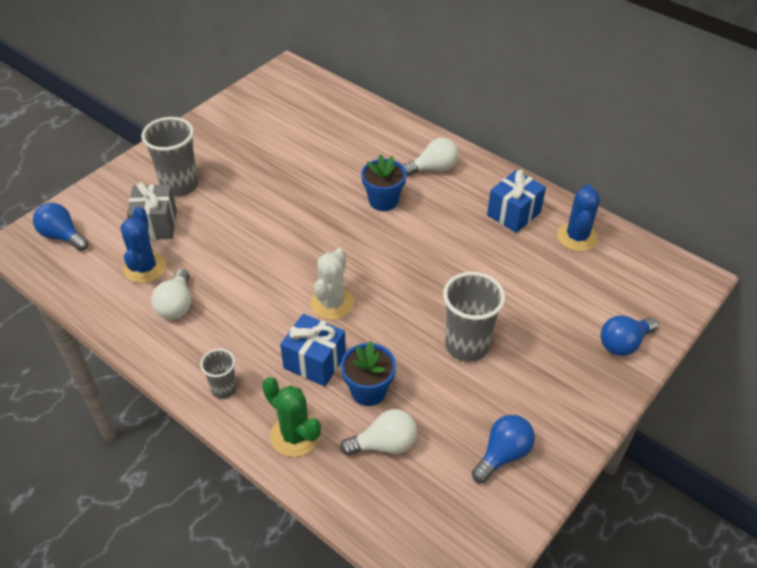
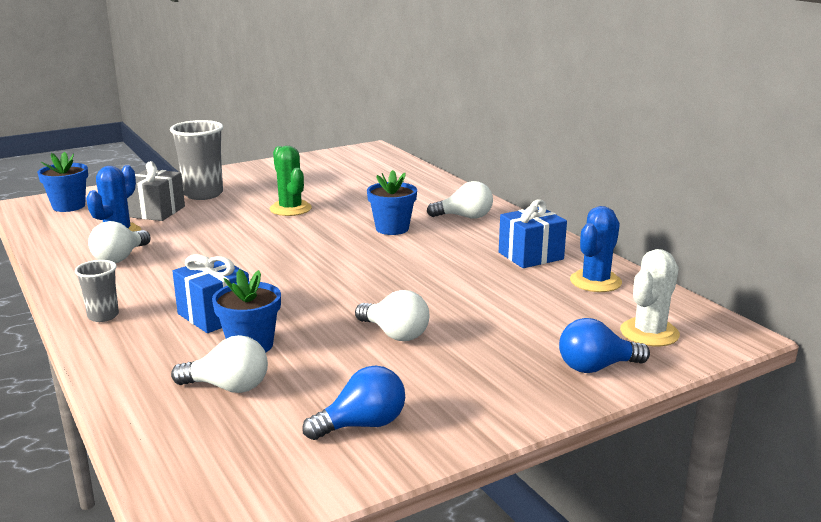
camera: 20 degrees right, 25 degrees down
blue light bulb [33,203,89,251] -> blue flower pot [37,152,88,212]
green cactus [262,377,321,457] -> green cactus moved to [270,146,312,216]
white cactus [310,248,354,320] -> white cactus moved to [620,249,680,346]
grey cup [443,272,505,362] -> white light bulb [355,290,429,341]

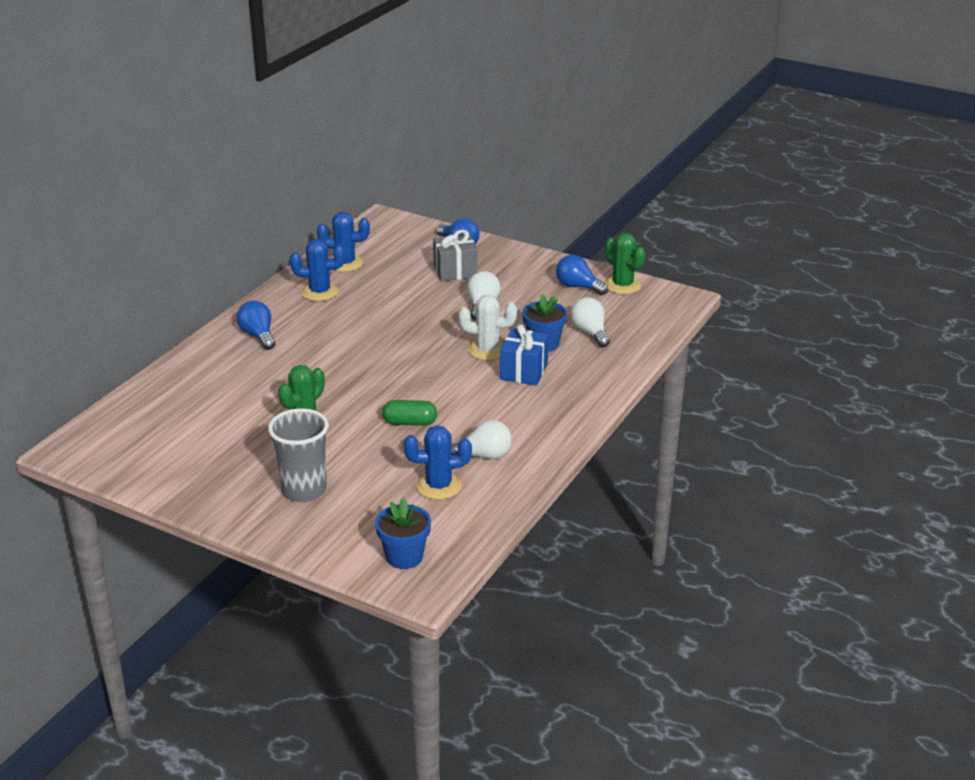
camera: 120 degrees left, 10 degrees up
grey cup [75,260,119,322] -> none
grey gift [127,161,185,221] -> grey gift moved to [433,230,478,281]
blue flower pot [367,170,417,235] -> none
white light bulb [427,181,493,219] -> blue light bulb [237,301,275,350]
blue gift [499,200,567,268] -> blue cactus [290,239,345,301]
white cactus [620,249,680,346] -> white cactus moved to [458,295,517,360]
none -> green capsule [382,400,437,426]
none -> green cactus [605,233,646,294]

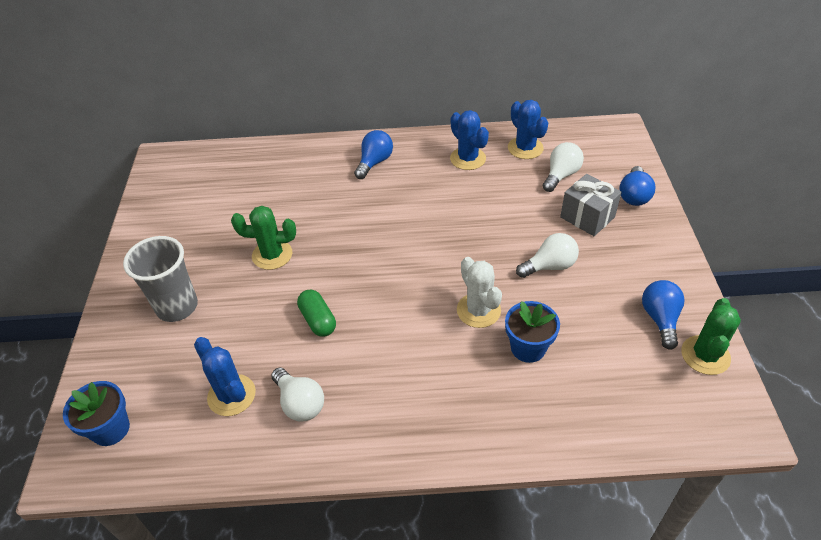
camera: 60 degrees right, 15 degrees up
blue gift [500,324,549,386] -> none
white light bulb [571,297,610,347] -> white light bulb moved to [543,142,584,192]

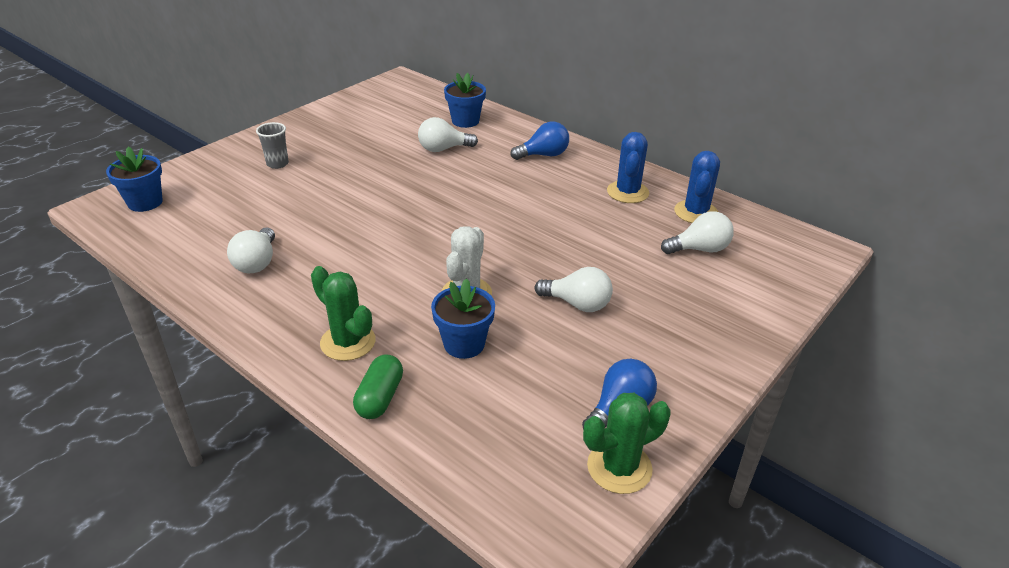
camera: 40 degrees right, 10 degrees down
grey cup [123,236,198,322] -> grey cup [256,122,289,169], size x0.55
blue cactus [194,337,256,416] -> none
green cactus [231,206,296,270] -> green cactus moved to [311,266,376,361]
green capsule [297,290,336,337] -> green capsule moved to [353,354,403,419]
grey gift [560,174,622,236] -> none
blue light bulb [619,166,655,206] -> none
none -> white light bulb [418,117,478,152]
none -> blue flower pot [444,73,486,128]

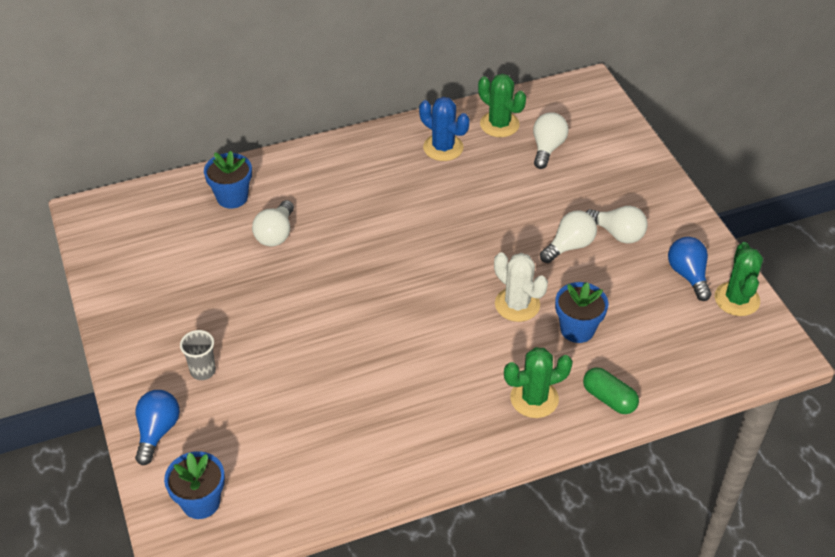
camera: 60 degrees left, 10 degrees up
white light bulb [227,227,275,273] -> white light bulb moved to [586,206,648,244]
blue light bulb [511,121,569,160] -> blue light bulb moved to [135,390,180,465]
blue cactus [674,151,720,223] -> green cactus [478,74,526,137]

